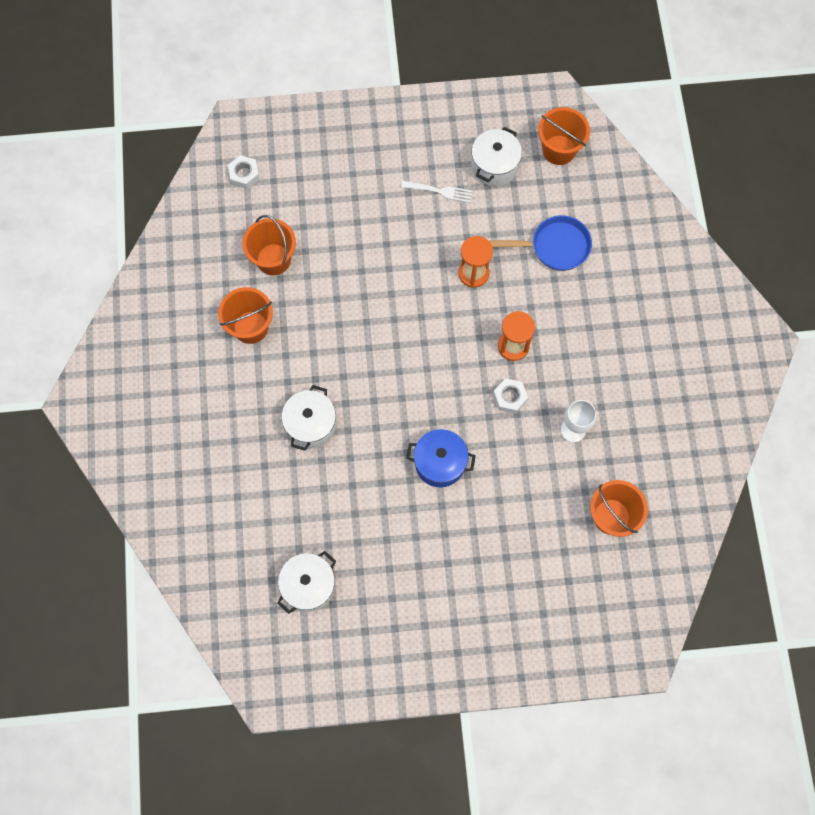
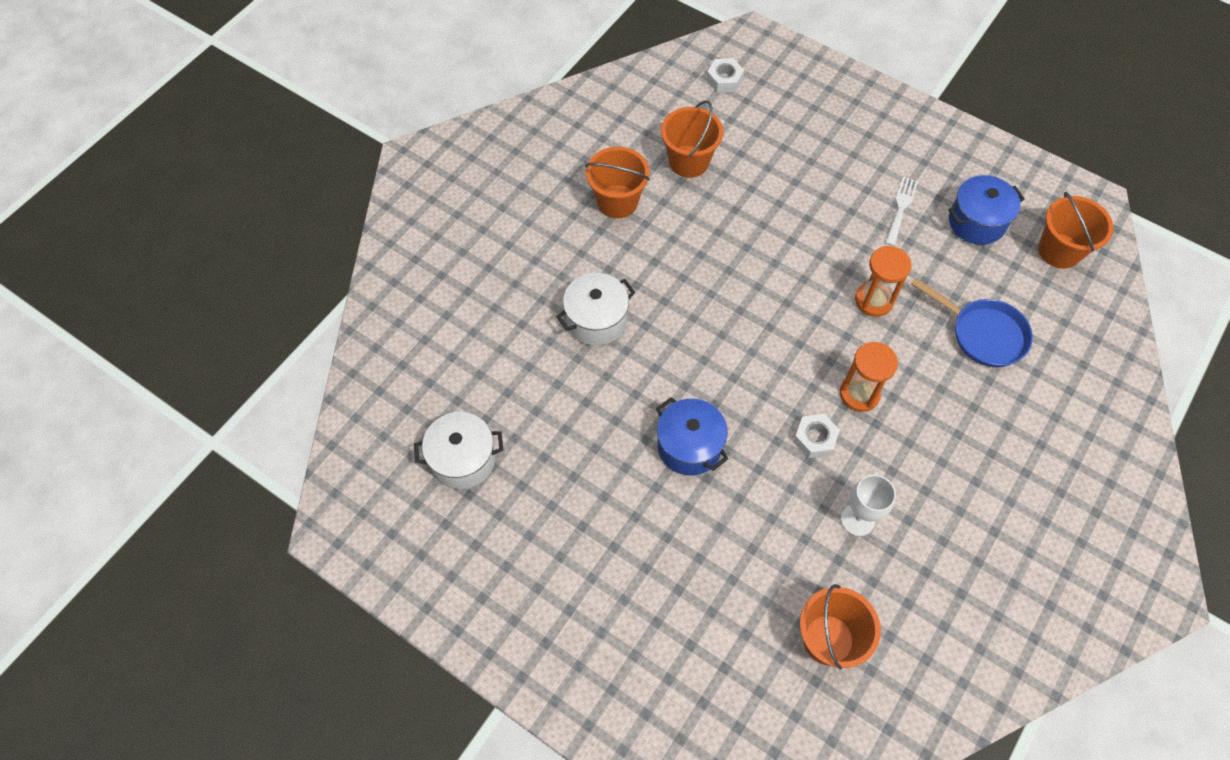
camera: 40 degrees right, 10 degrees down
white fork [401,180,472,203] -> white fork turned 120 degrees counterclockwise [885,177,918,246]
white pot [472,127,522,186] -> blue pot [948,175,1025,245]

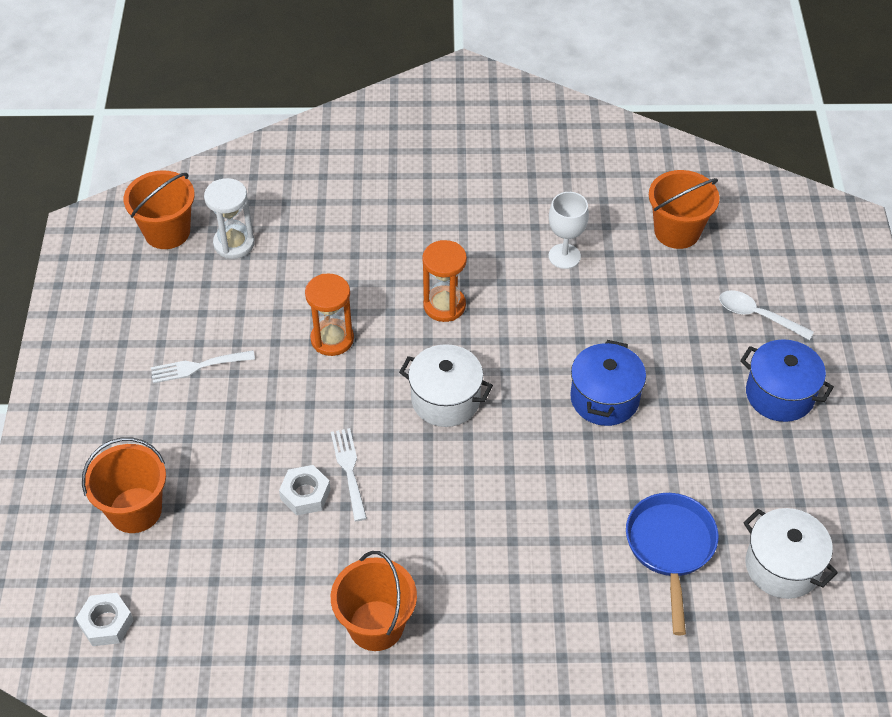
camera: 125 degrees left, 10 degrees down
white pot [556,273,635,346] -> white pot moved to [399,344,493,427]
orange bucket [661,100,723,178] -> orange bucket moved to [82,437,166,533]
white nut [793,414,840,458] -> white nut moved to [279,465,331,515]
blue pan [911,277,1033,367] -> blue pan moved to [626,493,718,635]
blue pot [948,175,1025,245] -> blue pot moved to [740,339,834,422]
none -> white hourglass [204,178,255,259]
none -> white fork [331,428,367,521]
none -> white spoon [719,290,814,340]

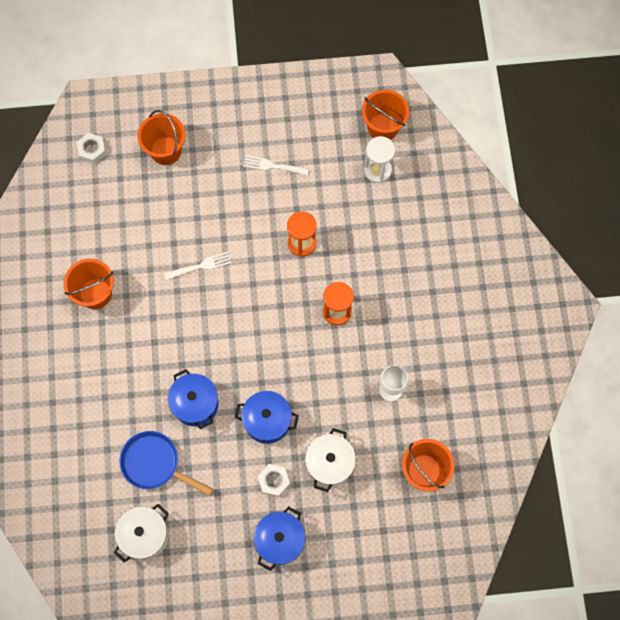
camera: 85 degrees right, 20 degrees up
white fork [151,350,255,383] -> white fork turned 60 degrees counterclockwise [243,155,309,176]
white nut [279,465,331,515] -> white nut moved to [258,464,290,497]
white pot [399,344,493,427] -> white pot moved to [305,428,356,492]
blue pan [626,493,718,635] -> blue pan turned 150 degrees counterclockwise [119,431,213,496]
white spoon [719,290,814,340] -> none
none -> blue pot [168,369,219,429]

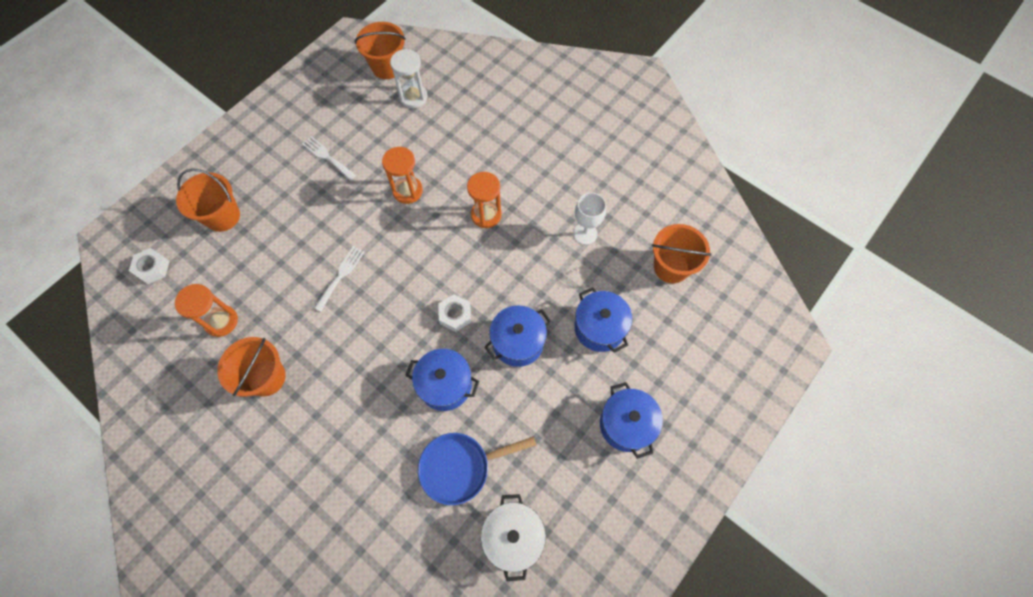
camera: 45 degrees left, 5 degrees down
white fork [243,155,309,176] -> white fork turned 75 degrees clockwise [302,136,356,181]
white nut [258,464,290,497] -> white nut moved to [439,294,471,332]
white pot [305,428,356,492] -> blue pot [574,287,632,353]
none -> orange hourglass [175,284,238,337]

